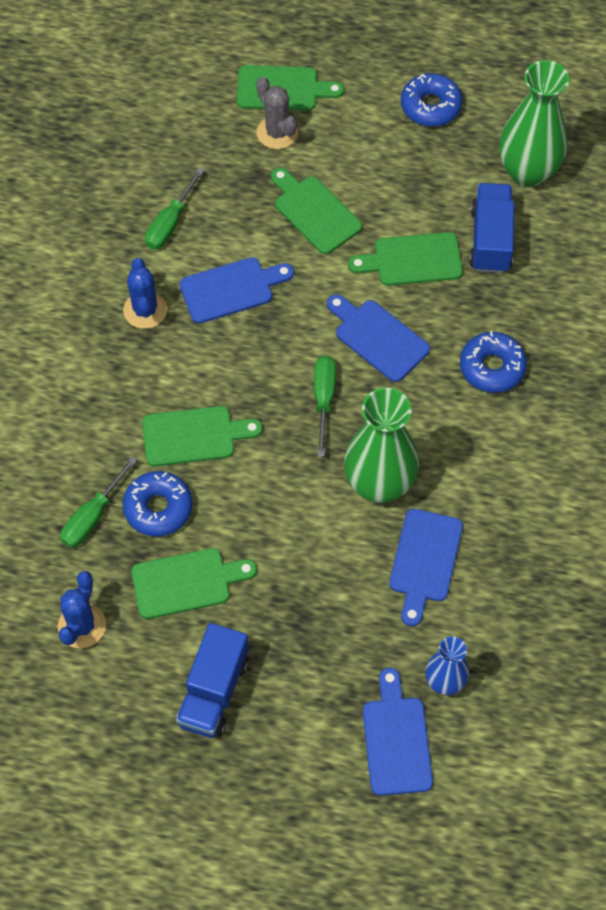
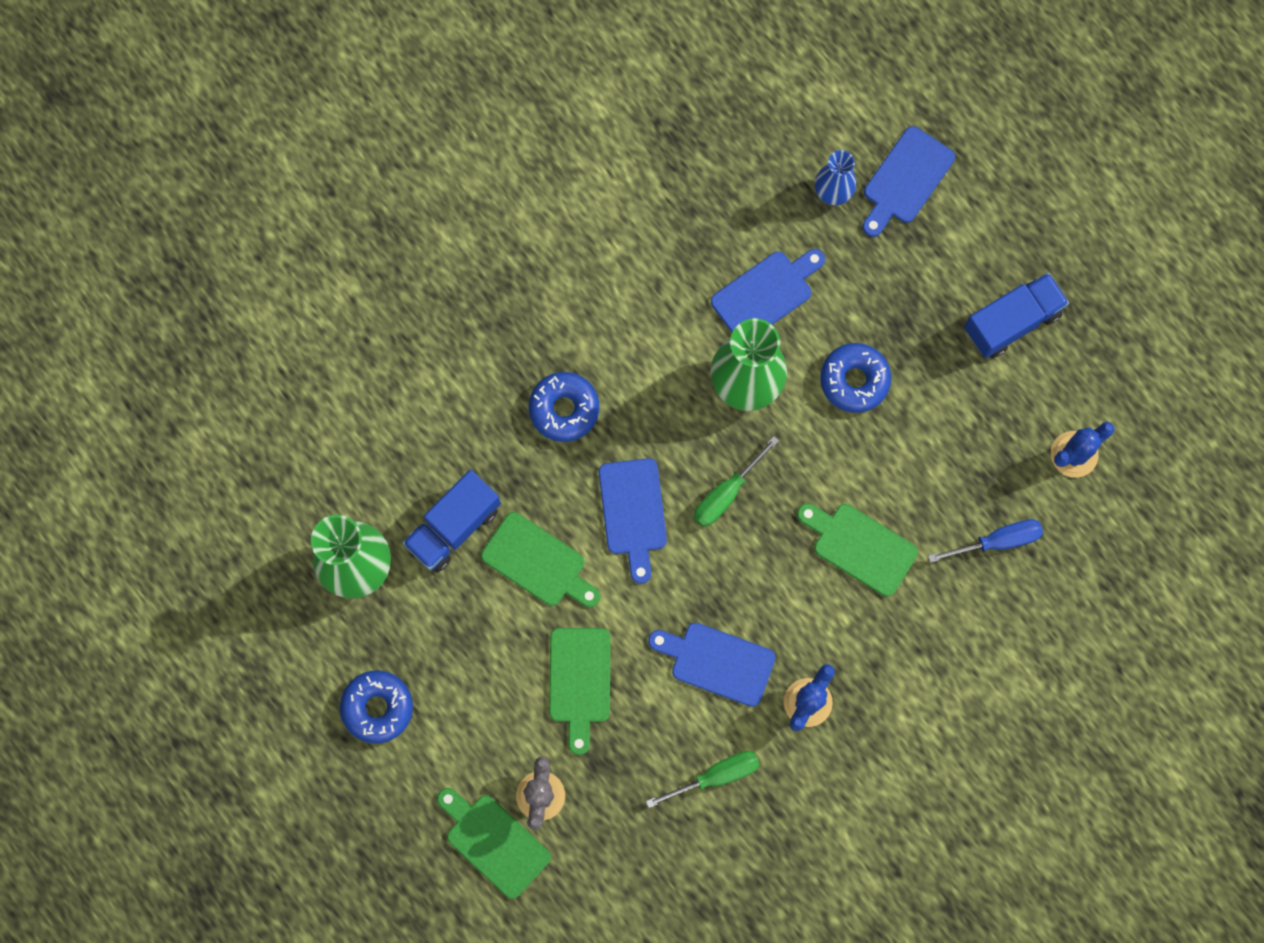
camera: 140 degrees left, 15 degrees up
green screwdriver [61,456,137,548] -> blue screwdriver [928,519,1043,563]
blue donut [123,471,192,536] -> blue donut moved to [820,343,891,413]
green cutting board [131,548,257,619] -> none

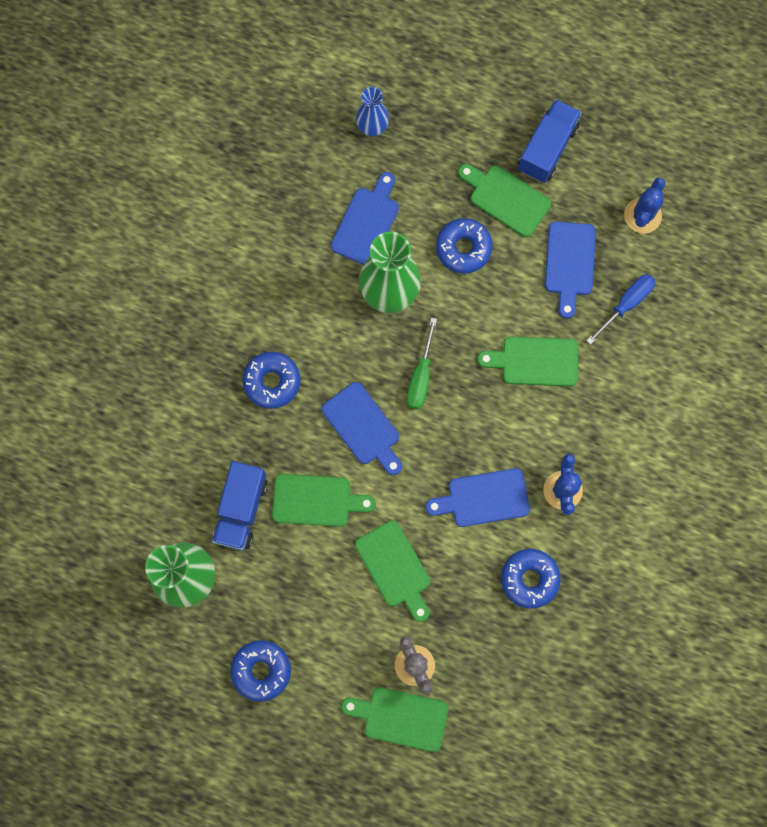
camera: 30 degrees left, 0 degrees up
green screwdriver [646,751,760,808] -> blue donut [501,549,561,609]
blue cutting board [862,126,955,237] -> blue cutting board moved to [545,221,596,319]
none -> green cutting board [458,164,551,237]

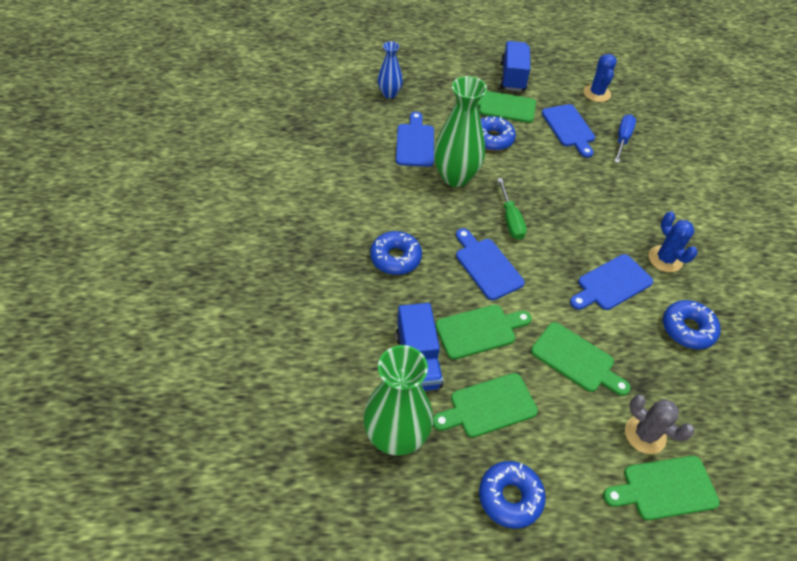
camera: 25 degrees left, 25 degrees down
blue cutting board [321,382,402,475] -> blue cutting board turned 150 degrees counterclockwise [456,228,525,300]
green cutting board [477,337,578,386] -> green cutting board moved to [433,373,538,438]

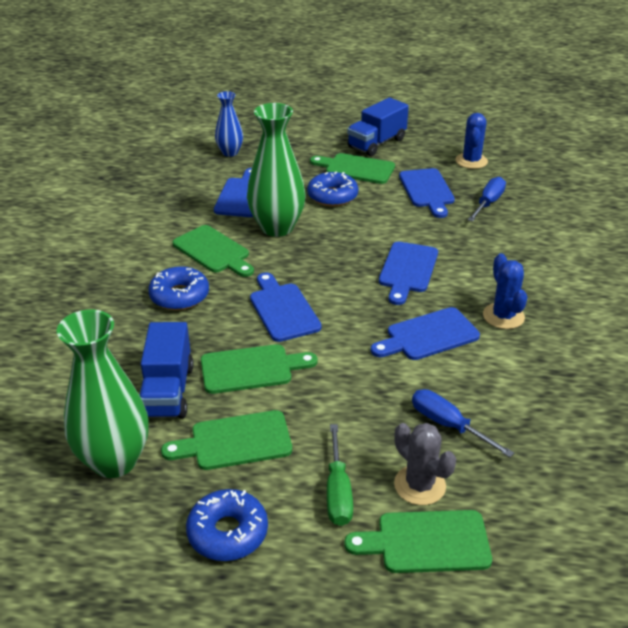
camera: 10 degrees right, 15 degrees down
green screwdriver [497,178,527,240] -> green screwdriver moved to [327,424,353,526]
blue truck [500,41,530,92] -> blue truck turned 150 degrees counterclockwise [347,98,409,156]
green cutting board [531,322,631,396] -> green cutting board moved to [173,225,254,277]
blue donut [663,300,720,349] -> none
none -> blue cutting board [379,242,438,305]
none -> blue screwdriver [412,389,514,457]

